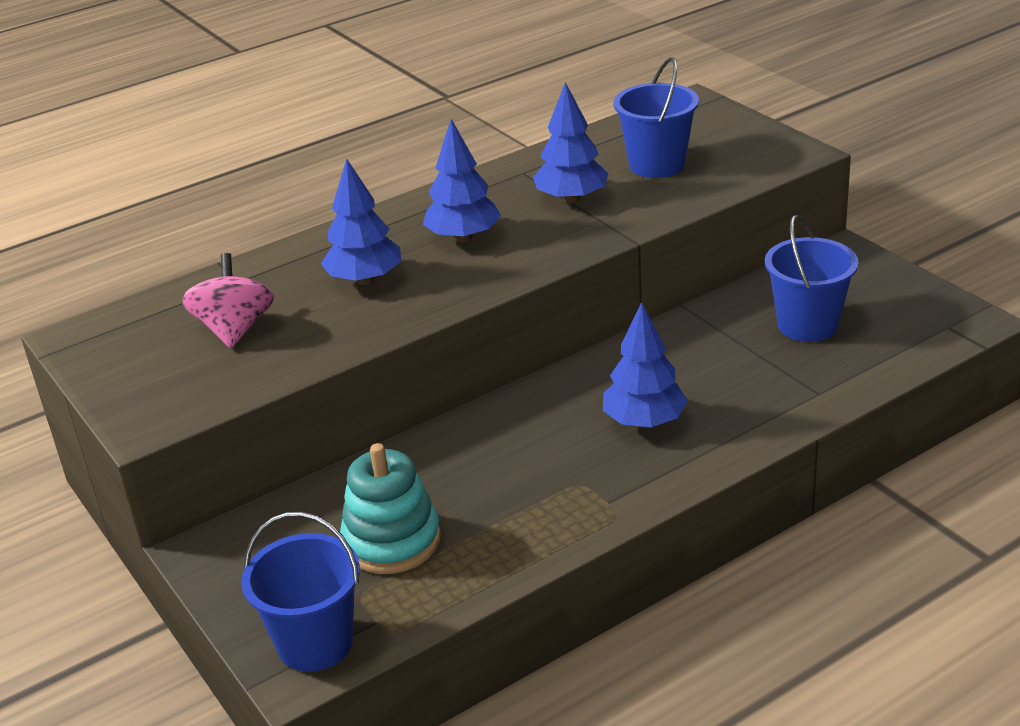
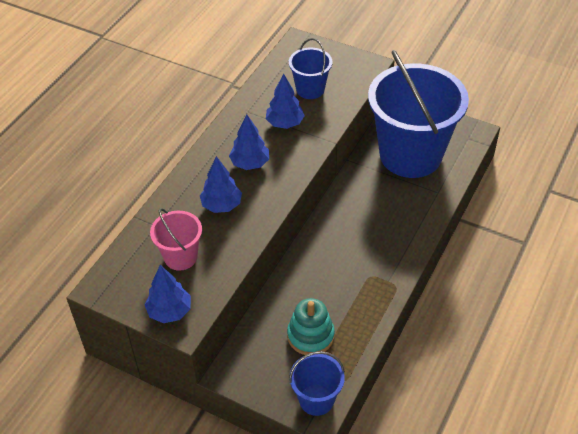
camera: 30 degrees left, 15 degrees up
pink spinning top [182,253,274,348] -> pink bucket [150,208,202,270]
blue tree [603,302,688,428] -> blue tree moved to [145,265,191,323]
blue bucket [765,215,859,342] -> blue bucket [368,50,469,178], size x2.19

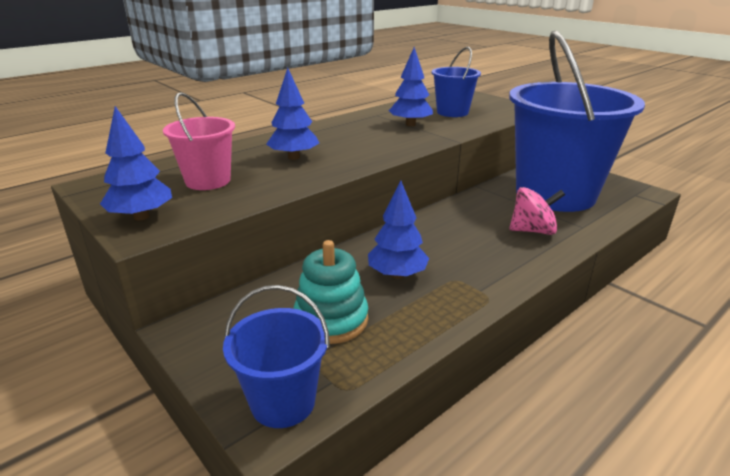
camera: 20 degrees right, 20 degrees down
blue tree [229,114,269,170] -> blue tree moved to [368,181,429,279]
none -> pink spinning top [510,187,565,235]

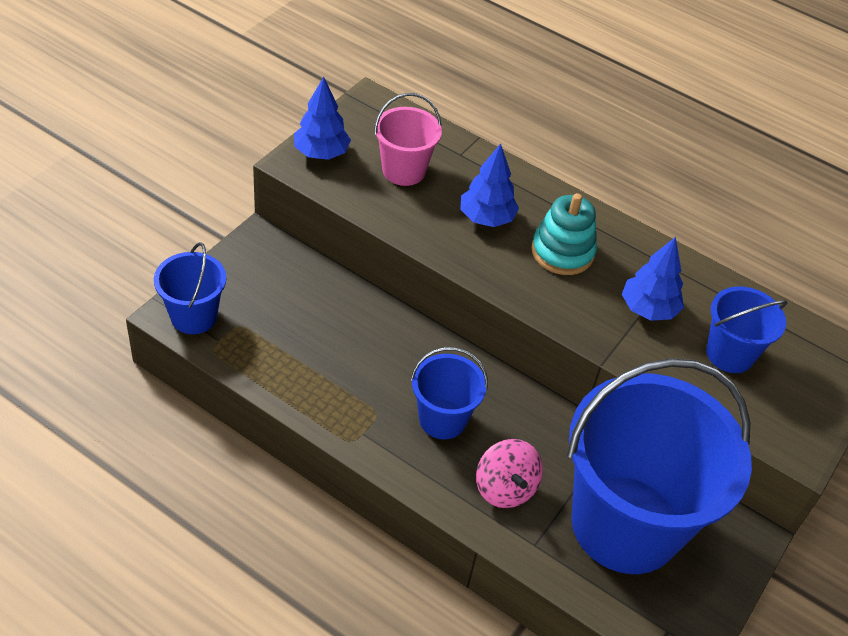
camera: 70 degrees right, 20 degrees up
turquoise stacking toy [293,240,368,344] -> turquoise stacking toy moved to [531,193,597,275]
blue tree [368,181,429,279] -> none
none -> blue bucket [410,347,488,439]

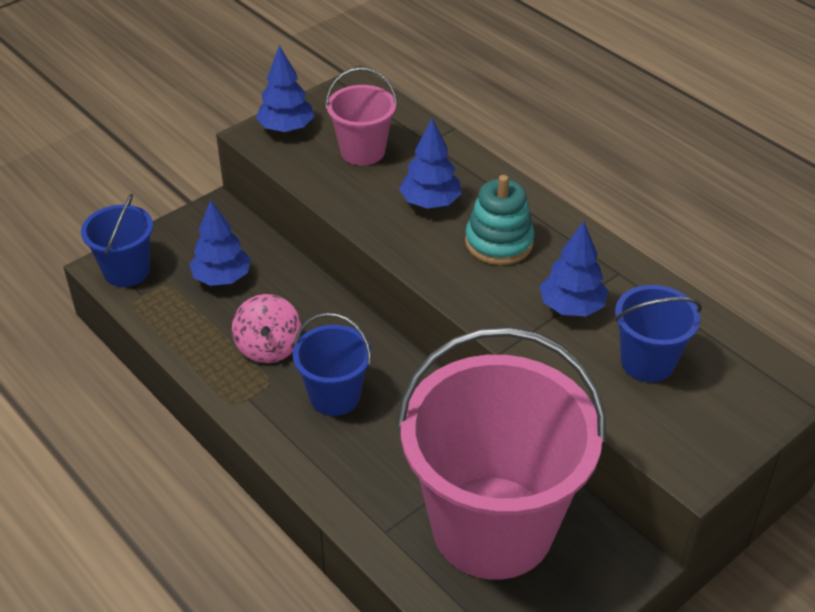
camera: 20 degrees right, 5 degrees down
pink spinning top [476,439,543,508] -> pink spinning top moved to [232,294,301,363]
blue bucket [567,358,752,574] -> pink bucket [397,327,606,580]
none -> blue tree [189,200,251,286]

